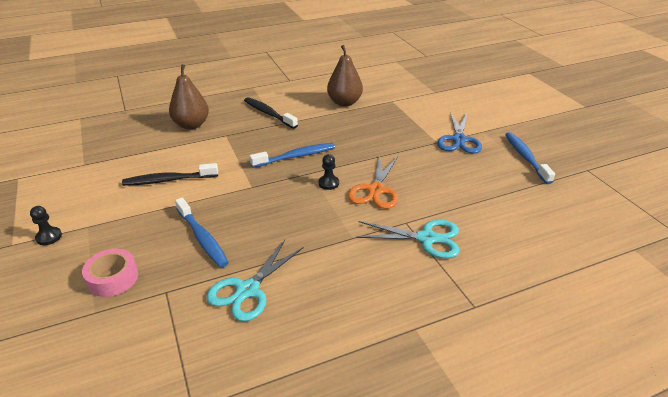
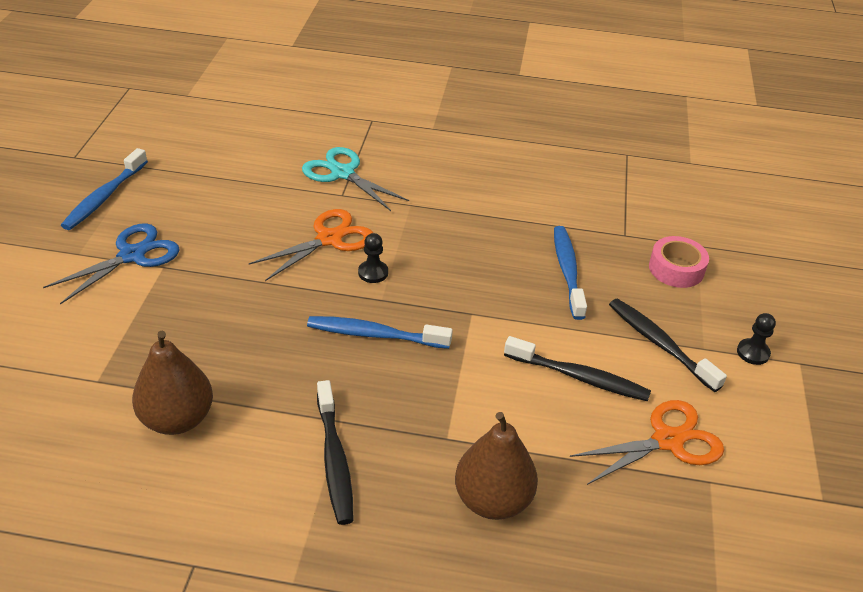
camera: 150 degrees left, 5 degrees up
turquoise scissors [206,240,304,321] -> none
none -> orange scissors [570,400,724,485]
none -> black toothbrush [609,299,727,392]

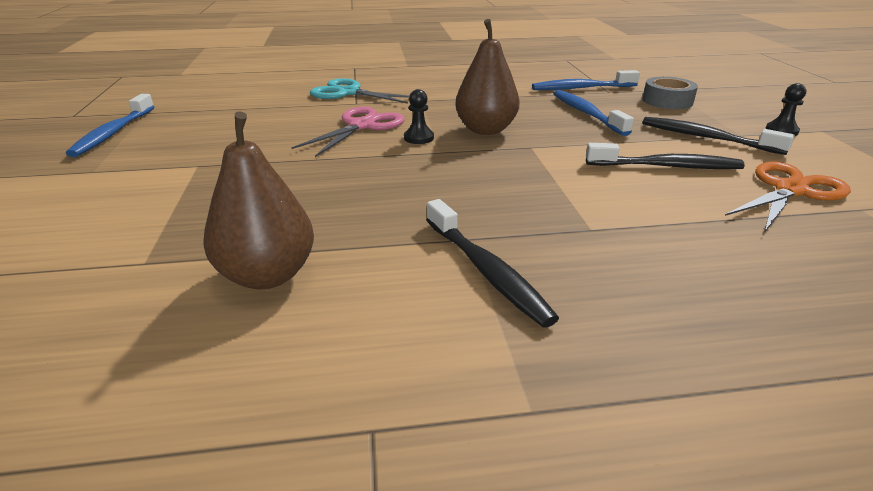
camera: 15 degrees left, 10 degrees down
blue scissors [43,223,180,305] -> none
orange scissors [249,209,373,281] -> pink scissors [291,107,405,157]
blue toothbrush [307,316,453,349] -> blue toothbrush moved to [532,70,640,90]
brown pear [455,412,538,520] -> brown pear moved to [455,19,519,135]
pink tape [649,236,709,288] -> grey tape [642,77,698,109]

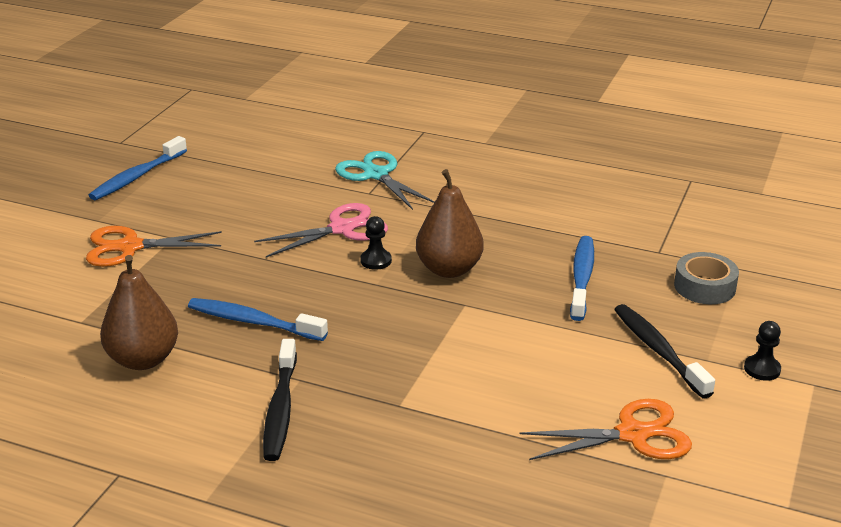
camera: 30 degrees right, 0 degrees up
blue toothbrush [532,70,640,90] -> blue toothbrush moved to [188,298,328,341]
black toothbrush [586,143,745,169] -> none
none -> orange scissors [86,226,222,267]

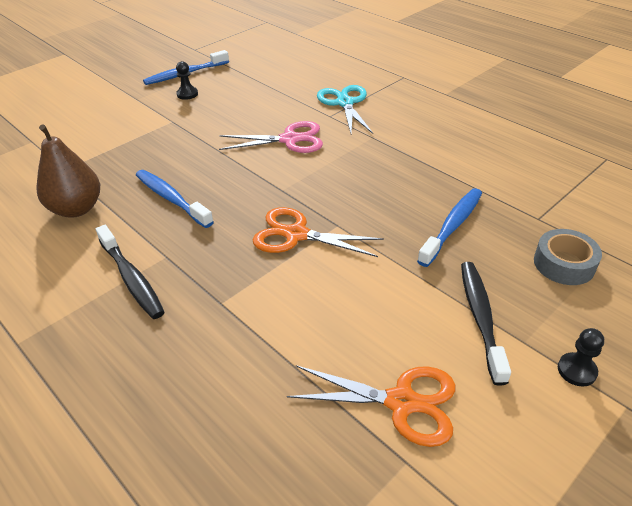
camera: 25 degrees right, 10 degrees up
orange scissors [86,226,222,267] -> orange scissors moved to [253,207,384,257]
black toothbrush [263,339,297,461] -> black toothbrush turned 60 degrees counterclockwise [96,225,165,319]
black pawn [360,216,392,270] -> black pawn moved to [176,61,198,100]
brown pear [416,169,484,278] -> none

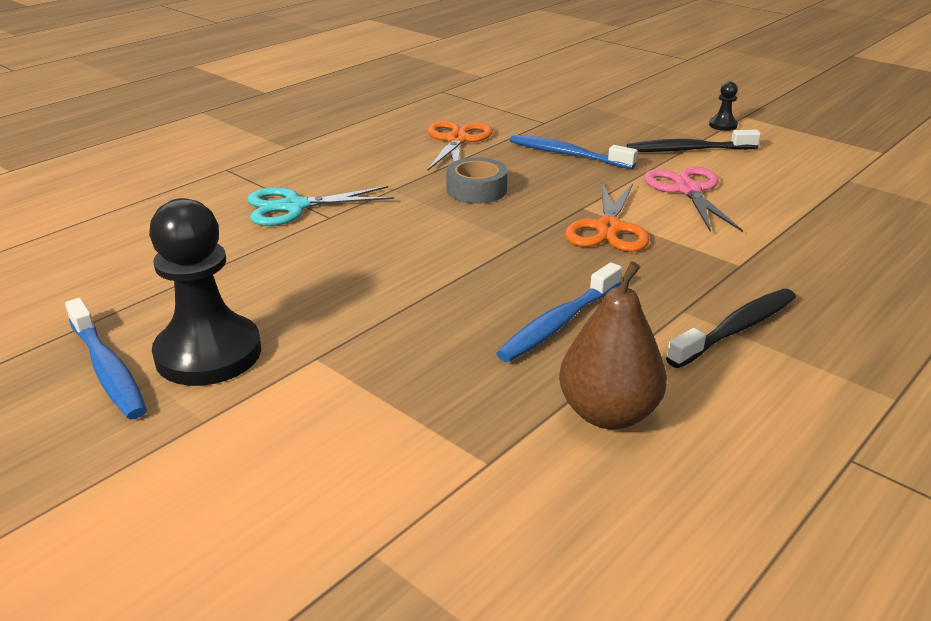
camera: 95 degrees left, 10 degrees down
black pawn [176,61,198,100] -> black pawn [149,198,261,386], size x2.36
pink scissors [219,121,323,153] -> pink scissors moved to [644,167,743,232]
orange scissors [287,365,456,447] -> orange scissors moved to [427,121,493,170]
grey tape [534,229,602,285] -> grey tape moved to [446,157,508,204]

